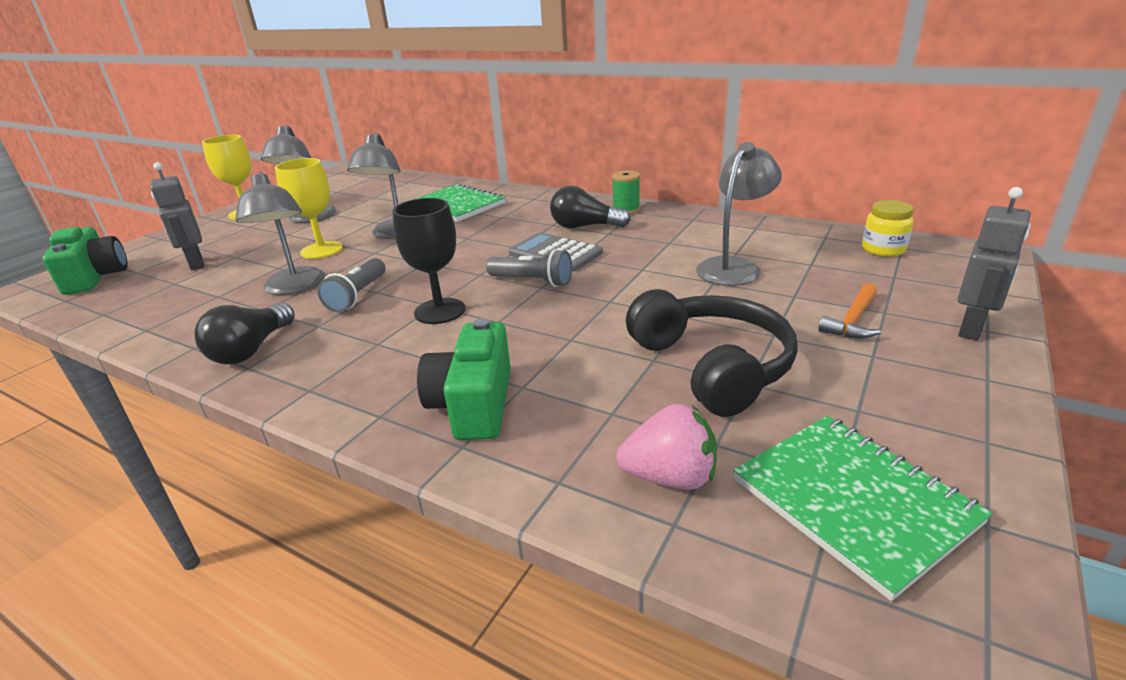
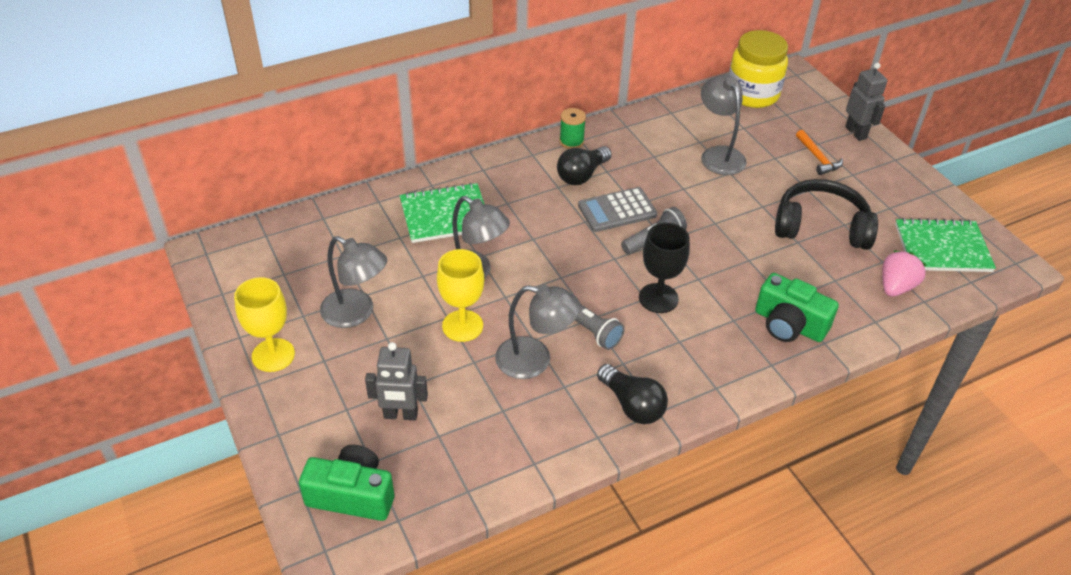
camera: 60 degrees left, 15 degrees up
yellow jar [862,200,914,257] -> yellow jar [729,30,788,108], size x1.89

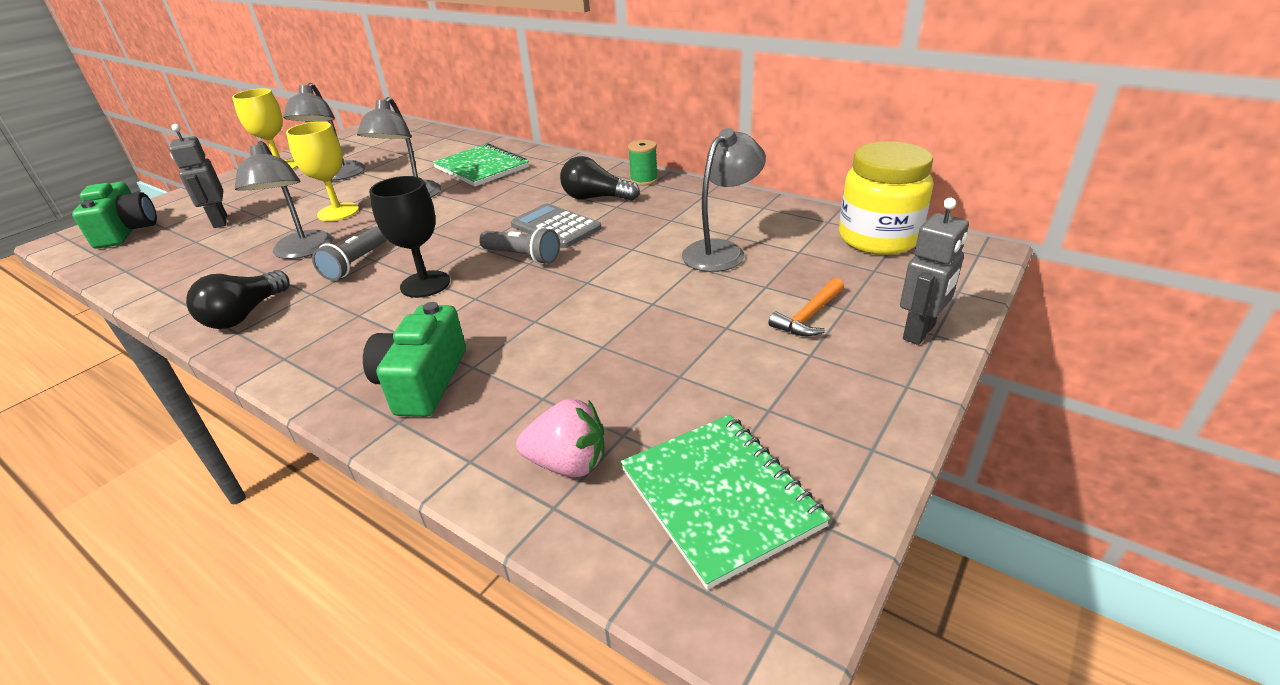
camera: 65 degrees right, 10 degrees down
black headphones [775,179,878,250] -> none

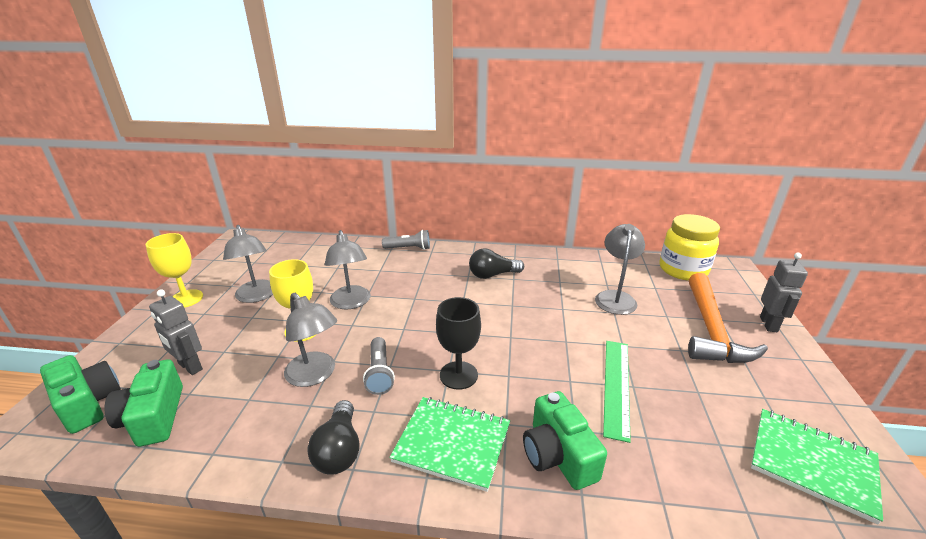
camera: 30 degrees left, 5 degrees down
green notebook [433,143,529,186] -> green notebook moved to [390,397,510,492]
grey flashlight [479,227,560,264] -> grey flashlight moved to [382,230,430,250]
grey calculator [511,203,602,248] -> none
pink strawberry [516,399,604,477] -> none
green spool [628,140,658,186] -> none
orange hammer [769,278,844,336] -> orange hammer [688,273,768,363], size x2.18
none -> green camera [104,359,183,447]
none -> green ruler [603,341,631,443]

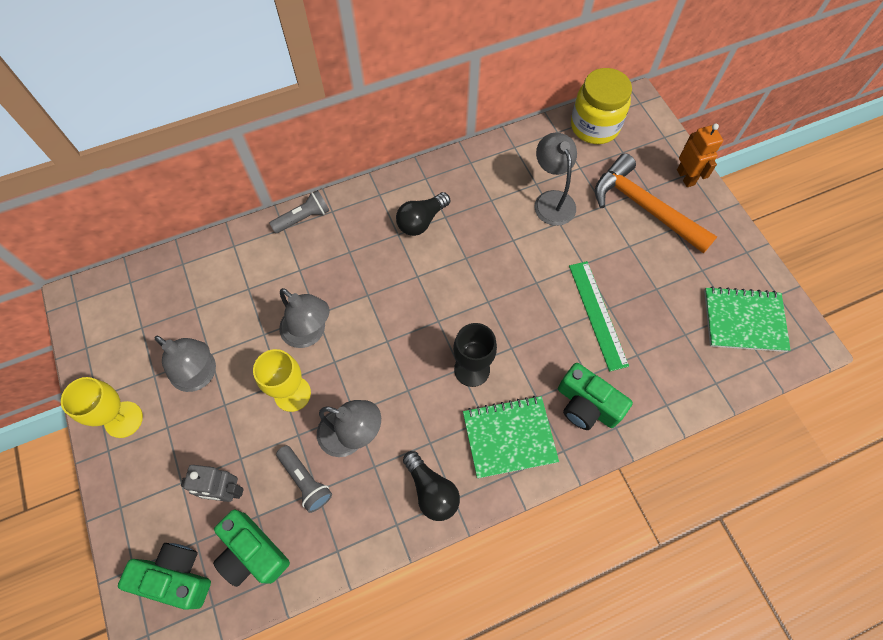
camera: 30 degrees left, 35 degrees up
grey flashlight [363,337,395,395] -> grey flashlight moved to [276,445,332,513]
orange hammer [688,273,768,363] -> orange hammer turned 150 degrees clockwise [595,153,717,253]
grey robot [760,253,808,332] -> orange robot [677,124,723,187]

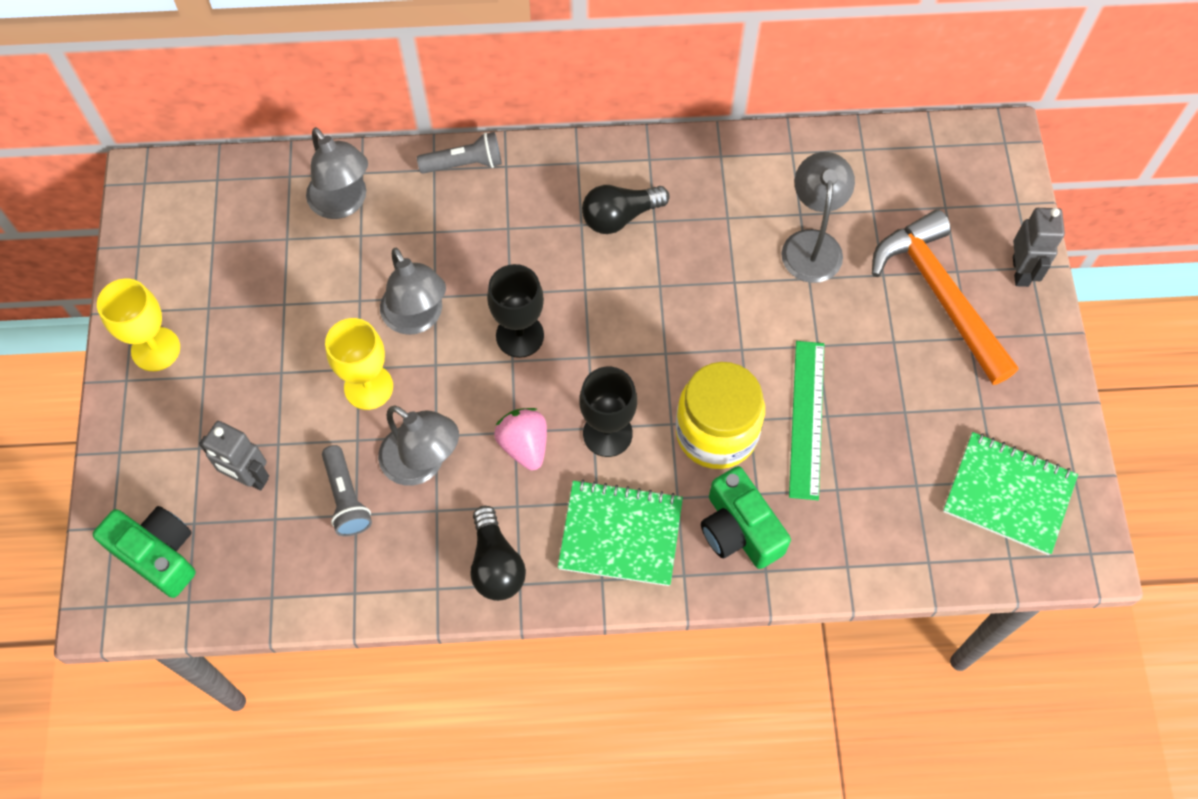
camera: 20 degrees right, 0 degrees up
grey lamp [155,336,216,392] -> grey lamp moved to [306,127,368,219]
green camera [213,509,290,587] -> none
yellow jar [571,68,632,144] -> yellow jar moved to [676,362,765,469]
orange robot [677,124,723,187] -> grey robot [1013,208,1065,287]
none -> black goblet [487,264,544,358]
none -> pink strawberry [494,408,547,470]

